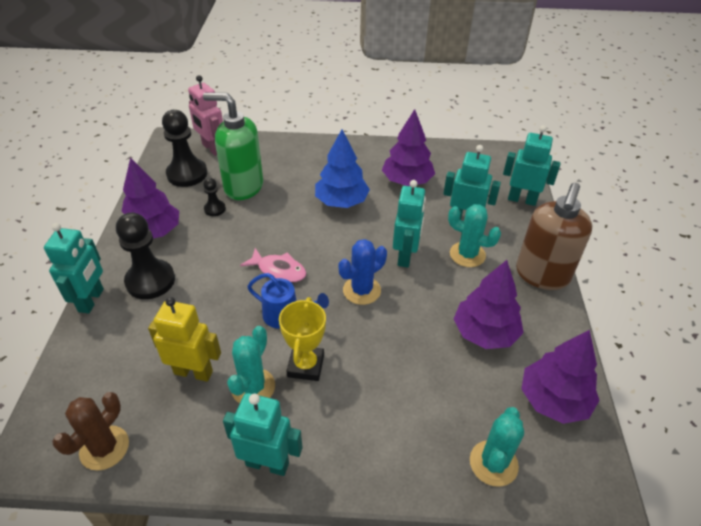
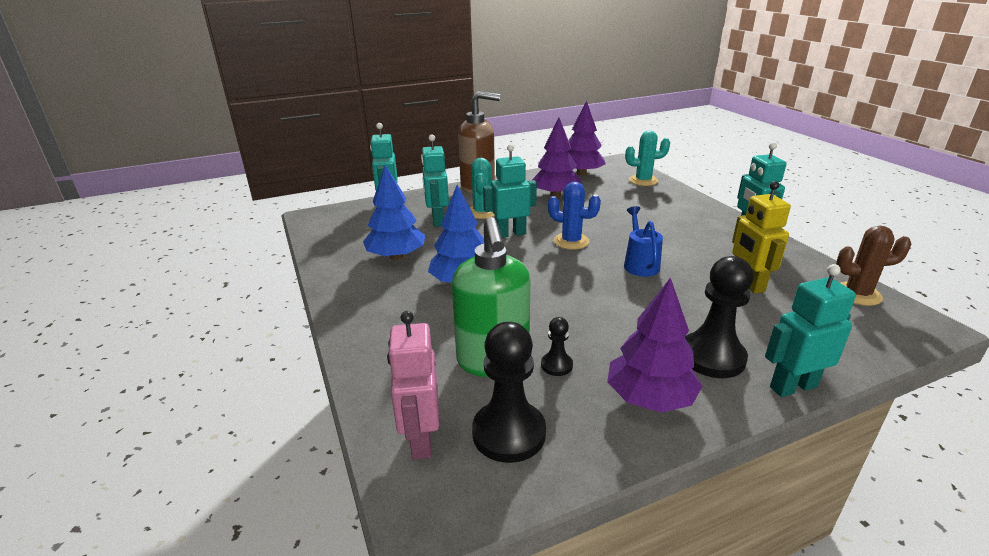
camera: 115 degrees left, 15 degrees down
pink robot [188,75,223,156] -> pink robot turned 150 degrees clockwise [387,311,439,460]
turquoise cactus [227,326,275,403] -> none
pink fish [240,248,307,283] -> none
yellow trophy [279,297,326,381] -> none
purple tree [382,109,435,186] -> blue tree [363,165,425,260]

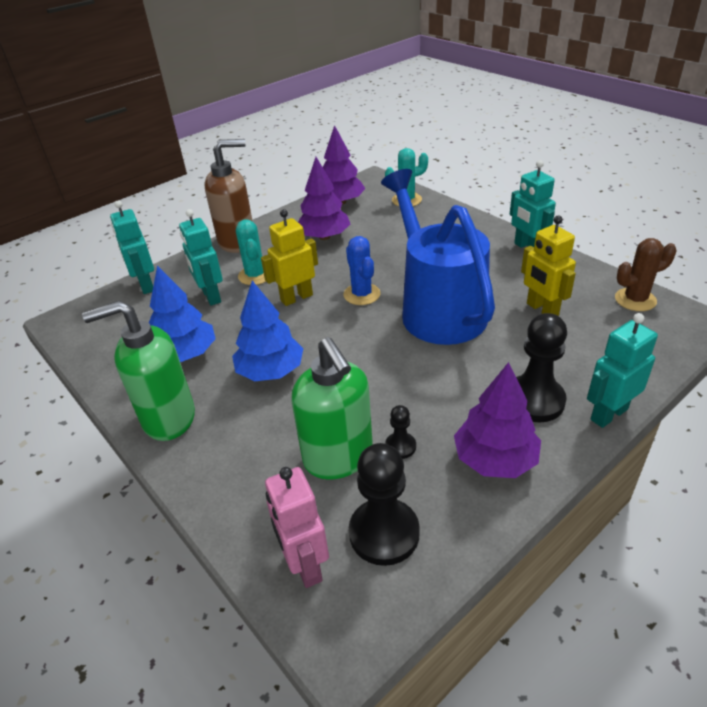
camera: 15 degrees left, 10 degrees up
turquoise robot [483,144,537,238] -> yellow robot [261,209,318,306]
blue cactus [548,182,601,250] -> blue cactus turned 60 degrees clockwise [344,236,380,305]
blue watering can [624,206,663,277] -> blue watering can [381,169,495,345], size x2.37
none -> green soap dispenser [82,301,195,441]

